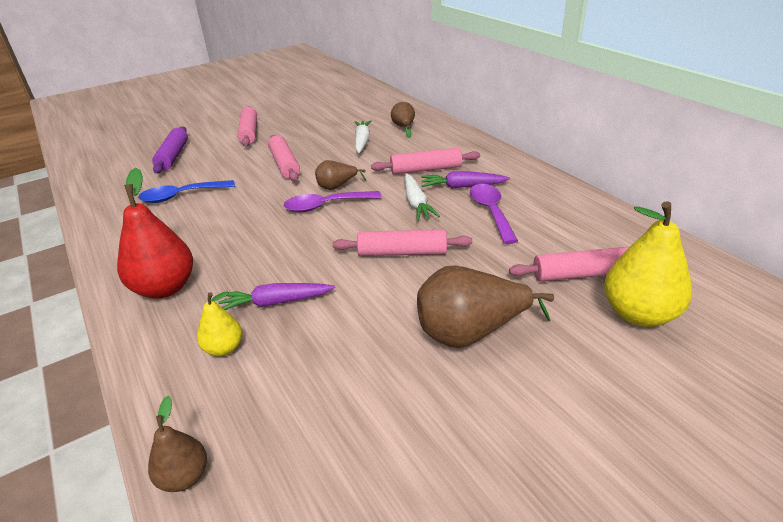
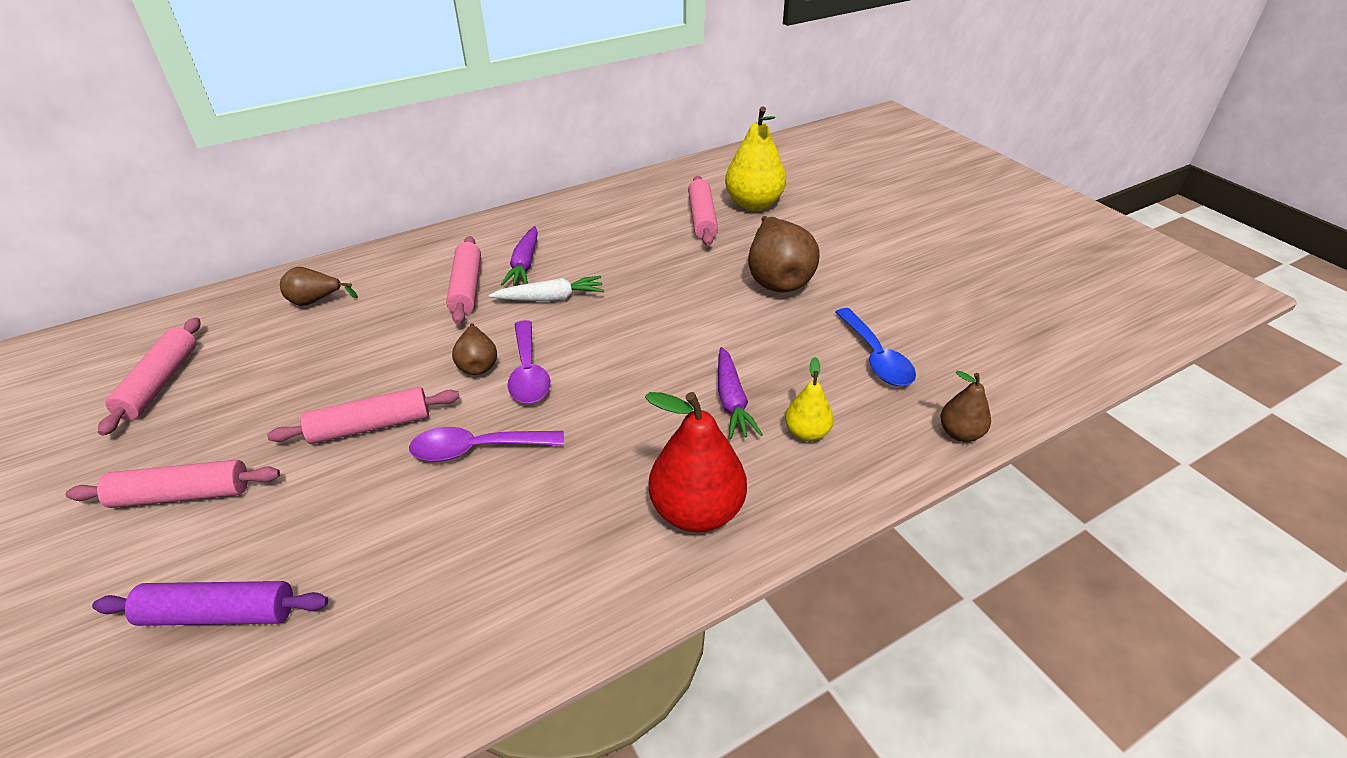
camera: 90 degrees left, 5 degrees up
blue spoon [138,180,235,203] -> blue spoon moved to [835,308,916,386]
pink rolling pin [333,229,472,256] -> pink rolling pin moved to [98,317,200,436]
white carrot [354,120,371,153] -> none
purple spoon [470,184,518,244] -> purple spoon moved to [409,427,564,462]

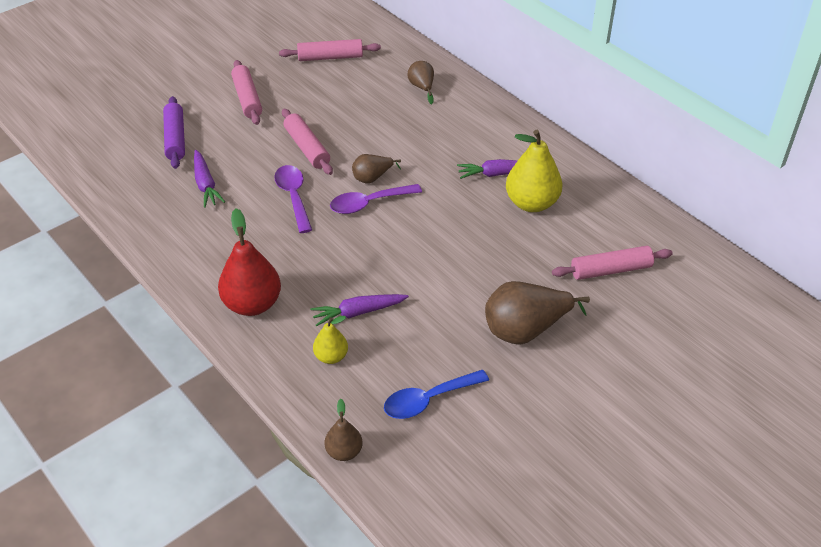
camera: 80 degrees right, 5 degrees up
pink rolling pin [446,236,481,324] -> none
white carrot [489,276,604,301] -> none
yellow pear [725,107,786,211] -> yellow pear moved to [506,130,562,212]
none -> purple carrot [194,150,225,208]

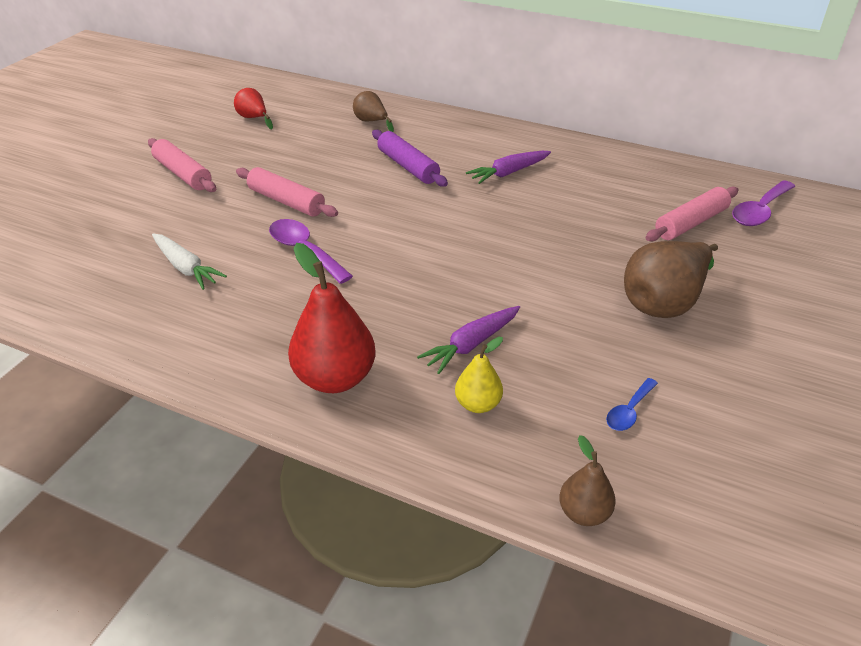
camera: 25 degrees left, 5 degrees down
purple rolling pin [163,96,185,169] -> purple rolling pin moved to [372,130,448,187]
purple carrot [194,150,225,208] -> white carrot [152,234,227,290]
pink rolling pin [279,39,381,61] -> red pear [234,88,273,129]
purple spoon [330,184,422,214] -> purple spoon moved to [732,180,795,226]
brown pear [352,154,401,184] -> none
blue spoon [384,370,489,419] -> blue spoon [606,378,658,431], size x0.59
yellow pear [506,130,562,212] -> none

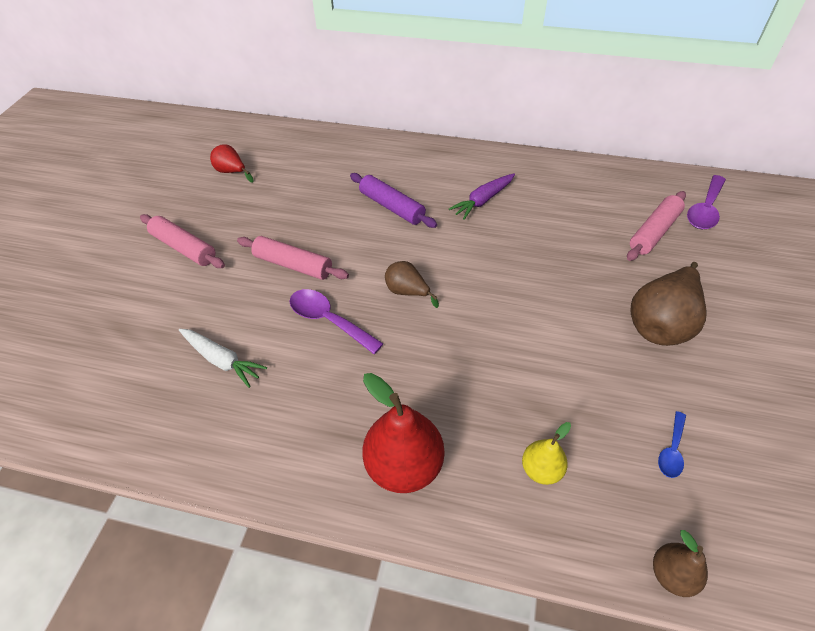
camera: 10 degrees left, 10 degrees up
brown pear [353,91,394,132] -> brown pear moved to [385,261,439,308]
purple carrot [417,306,520,374] -> none

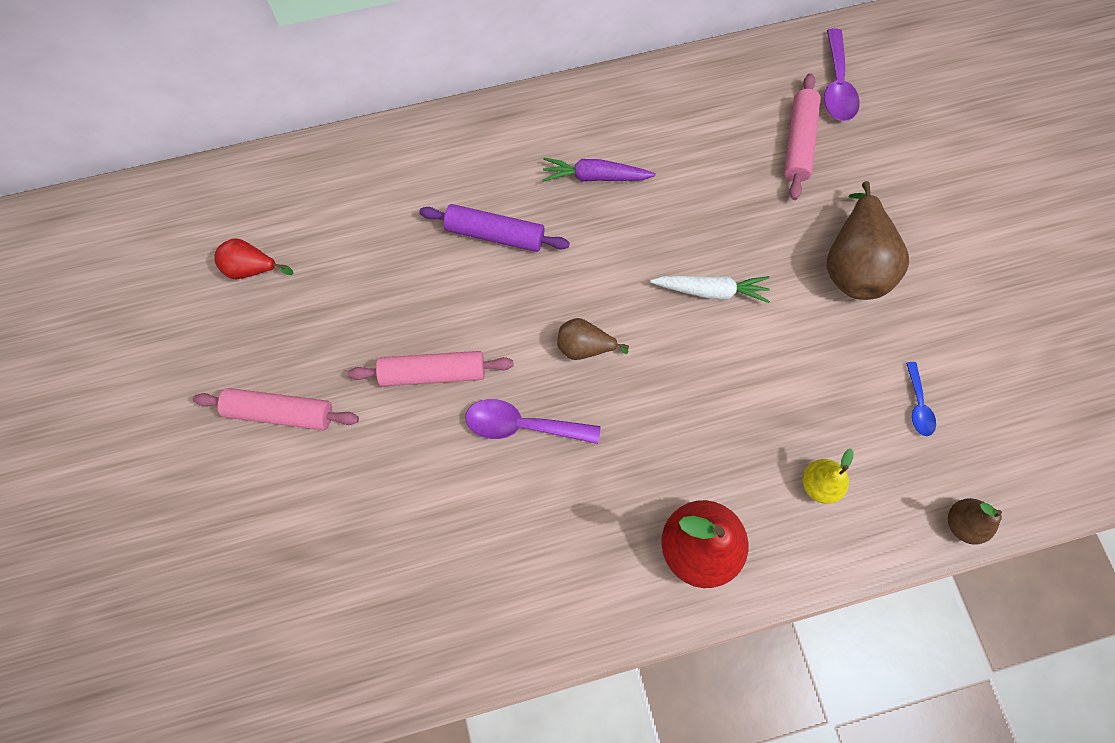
camera: 30 degrees left, 20 degrees up
white carrot [179,329,267,388] -> white carrot moved to [650,276,770,303]
purple carrot [449,174,515,220] -> purple carrot turned 75 degrees clockwise [542,158,656,182]

